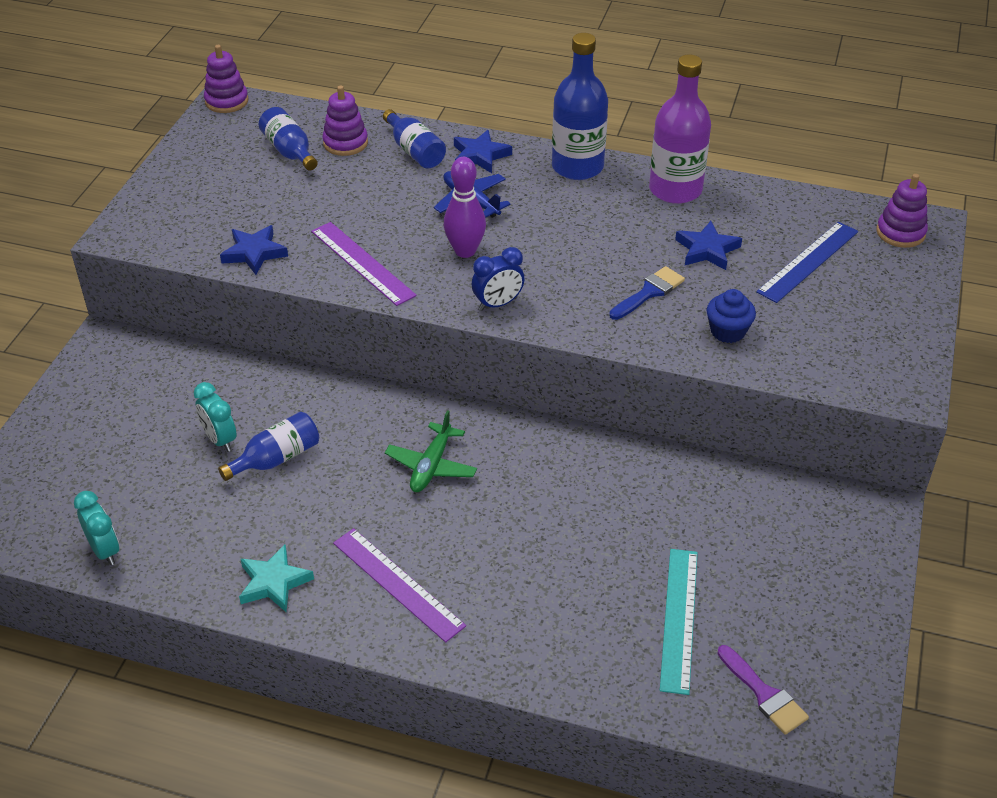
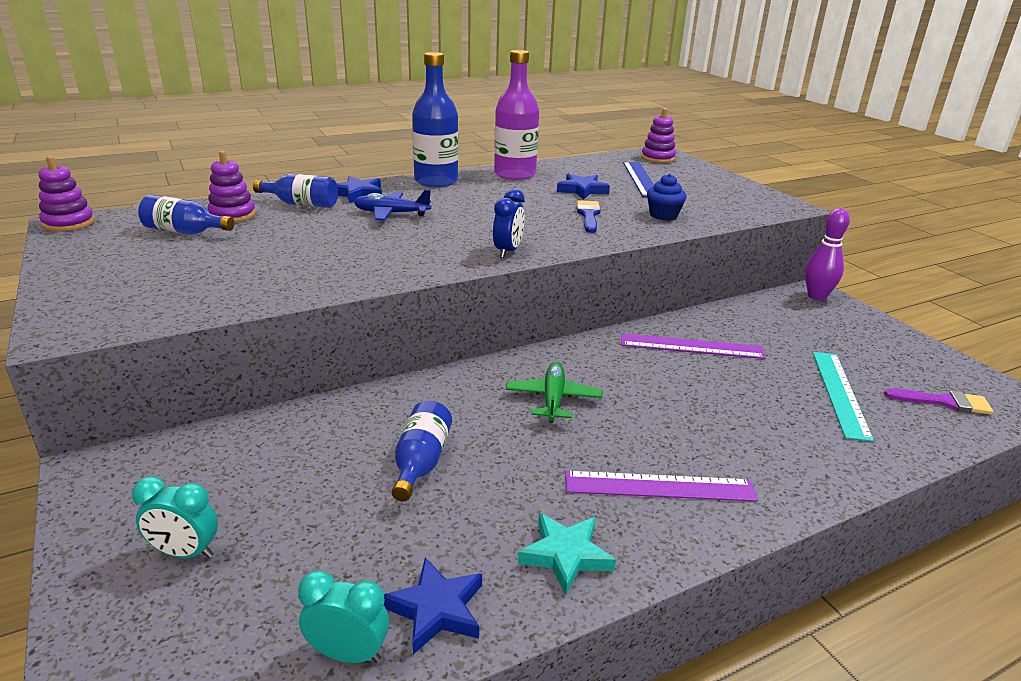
camera: 45 degrees left, 15 degrees down
turquoise clock [194,382,236,452] -> turquoise clock moved to [132,476,218,558]
blue star [220,225,288,275] -> blue star moved to [384,557,482,654]
purple ruler [311,222,417,306] -> purple ruler moved to [621,334,766,359]
green plane [385,410,477,492] -> green plane turned 150 degrees counterclockwise [506,362,602,422]
purple bowling pin [444,157,486,258] -> purple bowling pin moved to [805,208,850,301]
turquoise ruler [660,549,698,695] -> turquoise ruler turned 45 degrees clockwise [813,352,874,442]

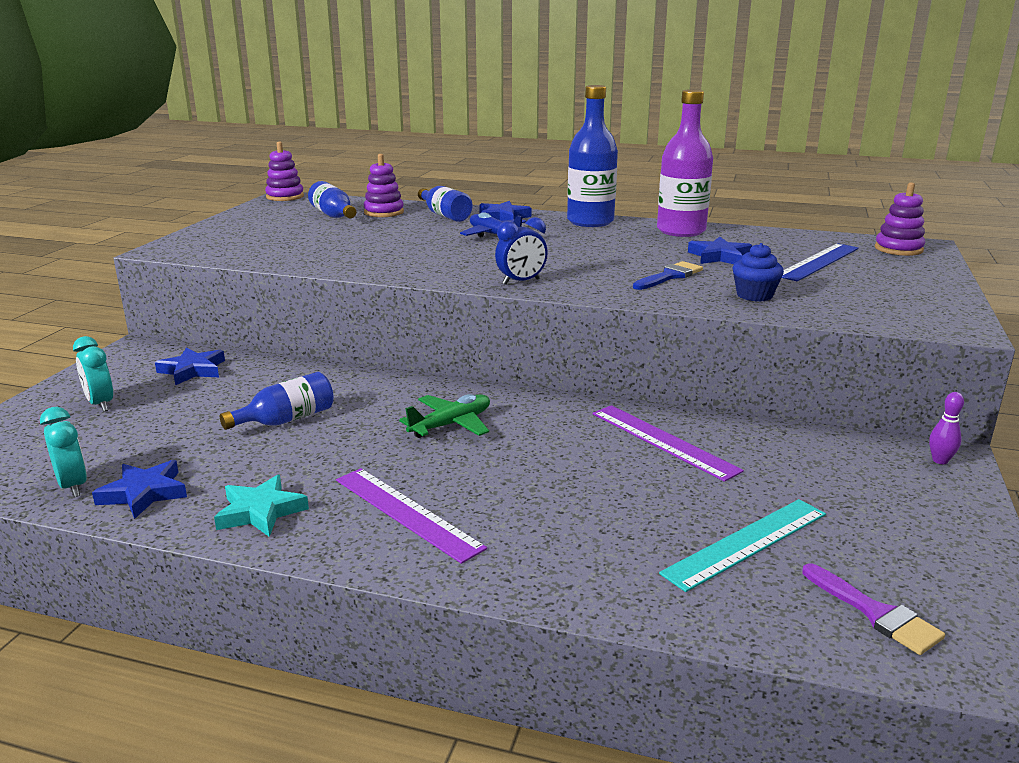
camera: 45 degrees right, 5 degrees down
purple bowling pin [805,208,850,301] -> purple bowling pin [929,392,964,464], size x0.55
none -> blue star [155,347,225,385]

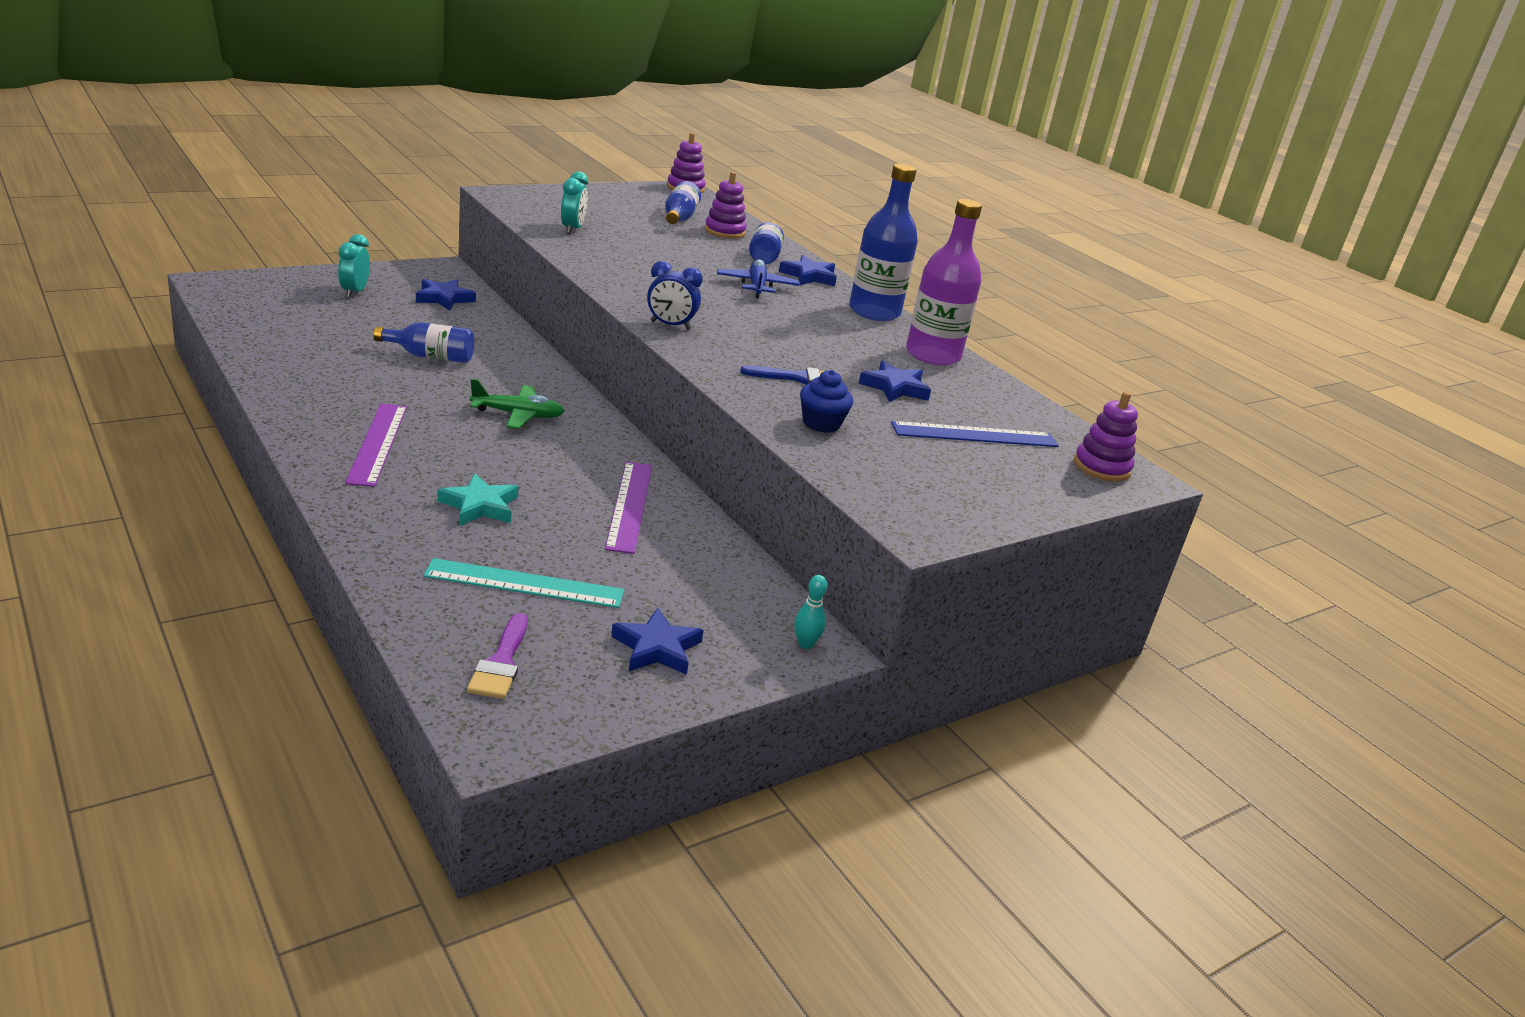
camera: 35 degrees right, 5 degrees up
turquoise clock [40,407,87,497] -> turquoise clock moved to [561,171,588,234]
blue star [92,460,187,519] -> blue star moved to [611,608,704,675]
turquoise star [214,475,309,537] -> turquoise star moved to [437,473,519,525]
purple bowling pin [929,392,964,464] -> turquoise bowling pin [794,575,827,649]

